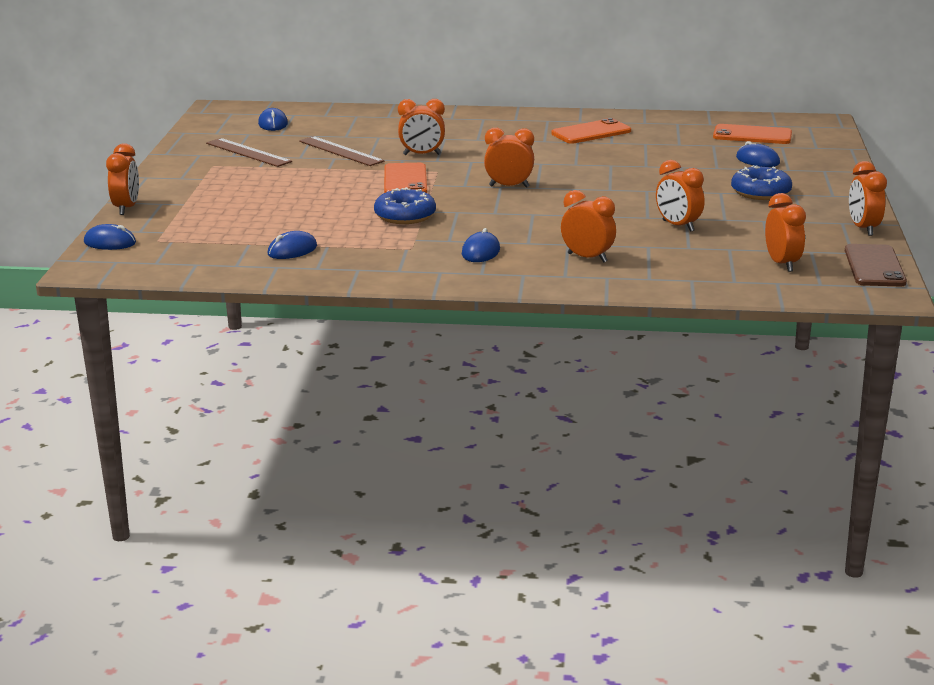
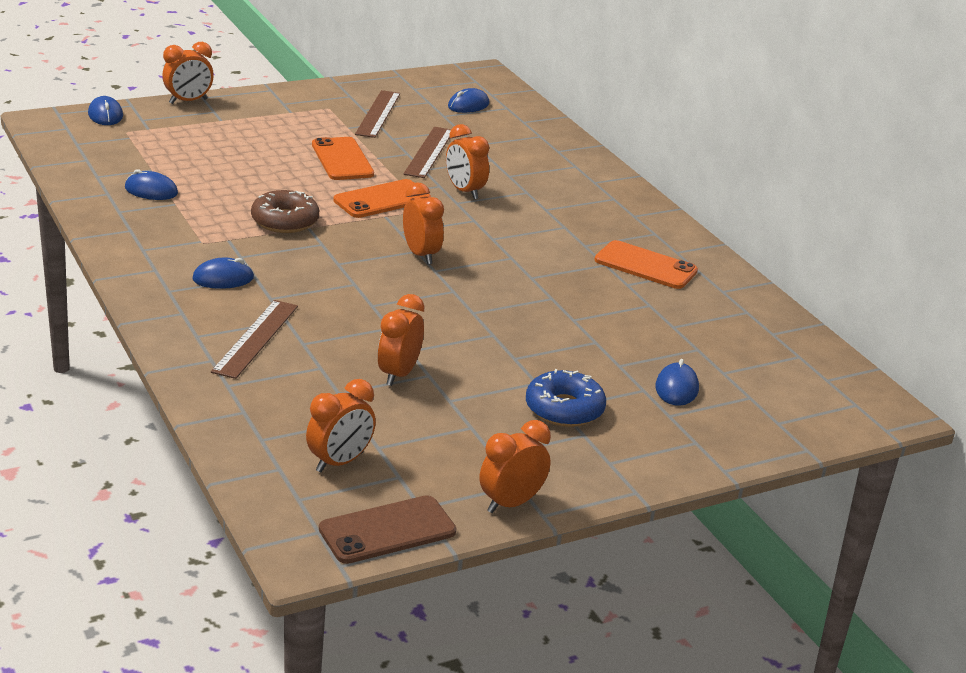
camera: 55 degrees right, 5 degrees up
blue donut [374,187,436,224] -> brown donut [251,190,319,233]
orange clock [561,190,616,263] -> brown ruler [211,300,298,379]
orange phone [713,124,792,144] -> orange phone moved to [312,137,374,180]

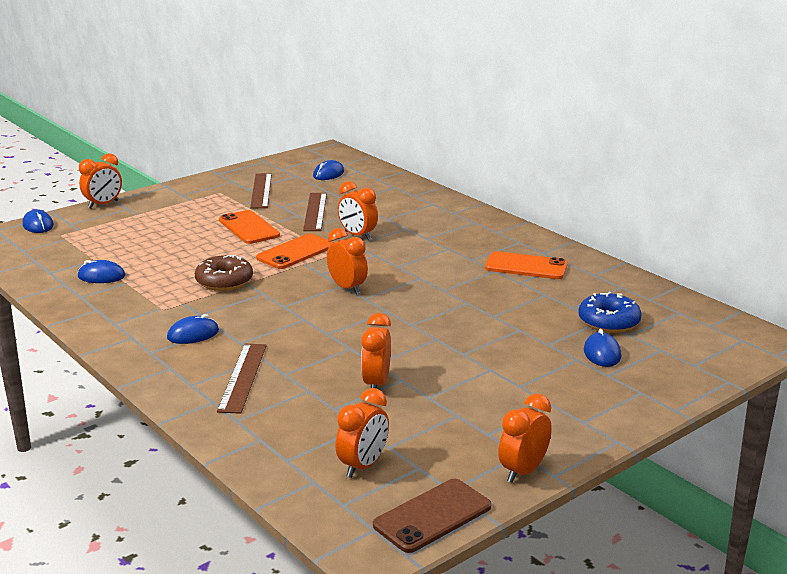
camera: 10 degrees left, 5 degrees down
blue donut [526,369,606,427] -> blue donut moved to [578,292,642,333]

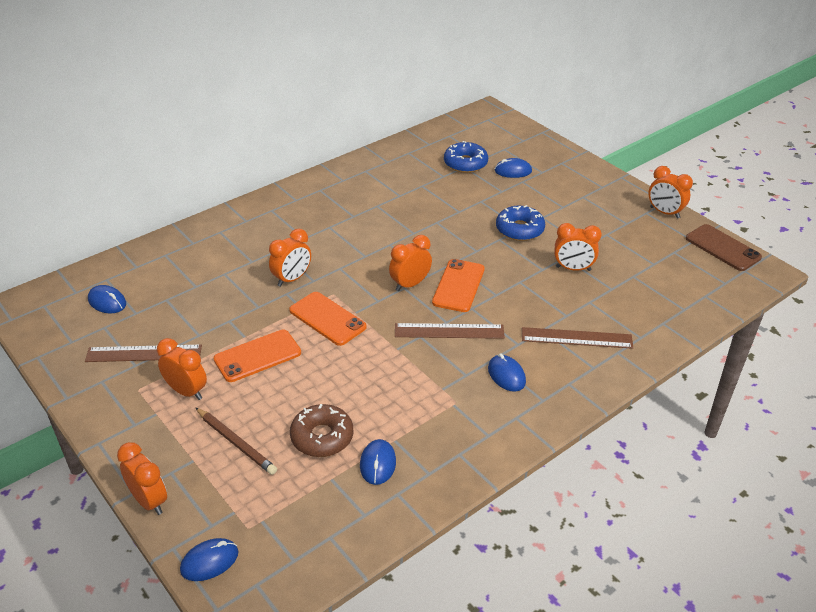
camera: 90 degrees left, 15 degrees up
brown donut [195,255,253,291] -> brown donut moved to [290,404,353,457]
brown ruler [303,193,327,231] -> brown ruler moved to [395,323,505,339]
orange clock [335,388,389,478] -> orange clock moved to [157,338,207,400]
orange phone [485,251,568,279] -> orange phone moved to [432,259,485,312]
none -> brown pencil [196,408,277,475]
none -> blue donut [496,205,545,241]

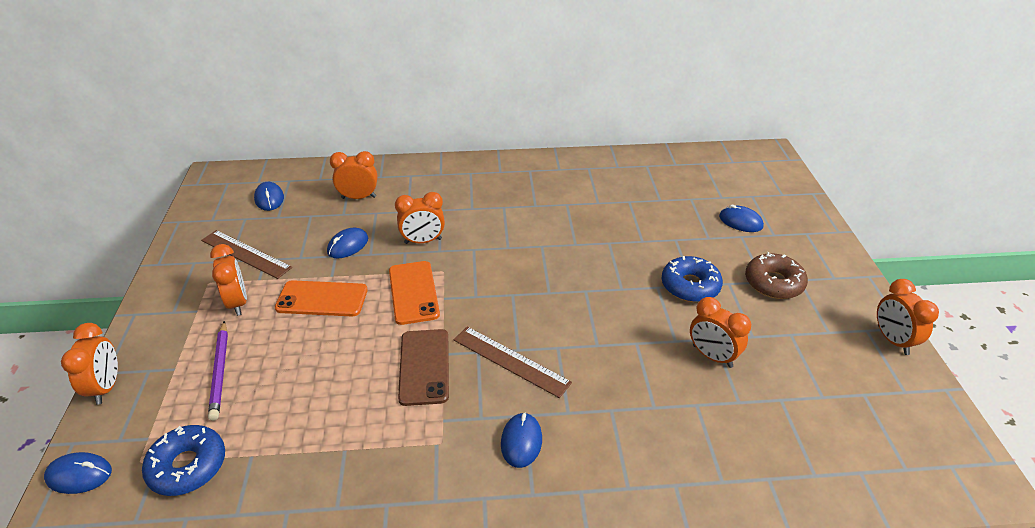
camera: 35 degrees right, 0 degrees up
brown pencil [196,408,277,475] -> purple pencil [208,321,228,421]
brown donut [290,404,353,457] -> brown donut moved to [745,252,808,299]
blue mouse [360,439,396,485] -> blue mouse moved to [327,228,368,258]
orange clock [389,235,432,291] -> orange clock moved to [330,151,378,199]
orange phone [432,259,485,312] -> none
blue donut [444,141,488,173] -> blue donut moved to [142,425,225,496]
brown ruler [522,327,633,349] -> none
brown phone [686,224,762,271] -> brown phone moved to [398,329,449,406]

